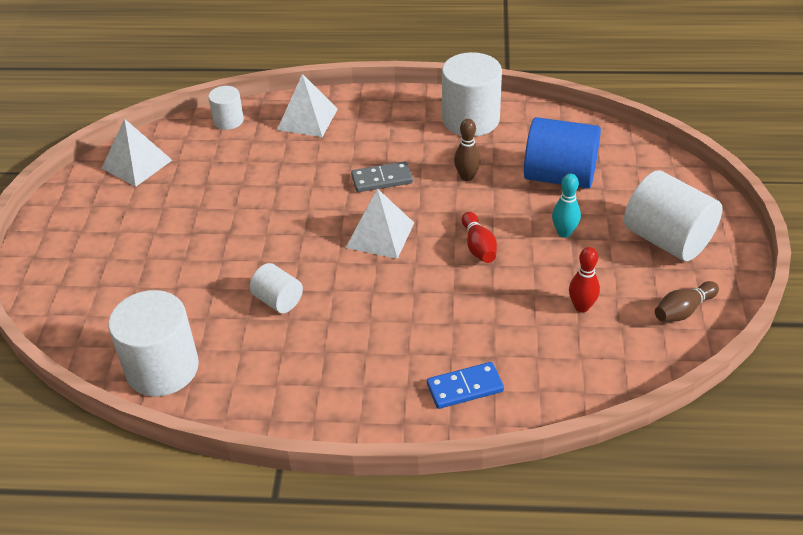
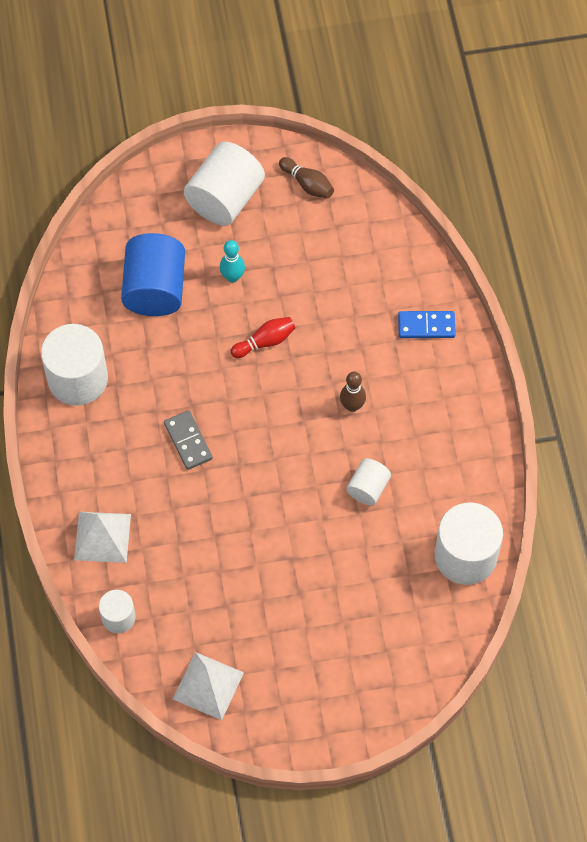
camera: 105 degrees left, 20 degrees up
white pyramid [346,188,414,259] -> none
blue domino [427,362,504,409] -> blue domino turned 60 degrees counterclockwise [398,311,456,338]
brown bowling pin [454,119,481,181] -> brown bowling pin moved to [340,372,366,412]
red bowling pin [569,247,600,313] -> none

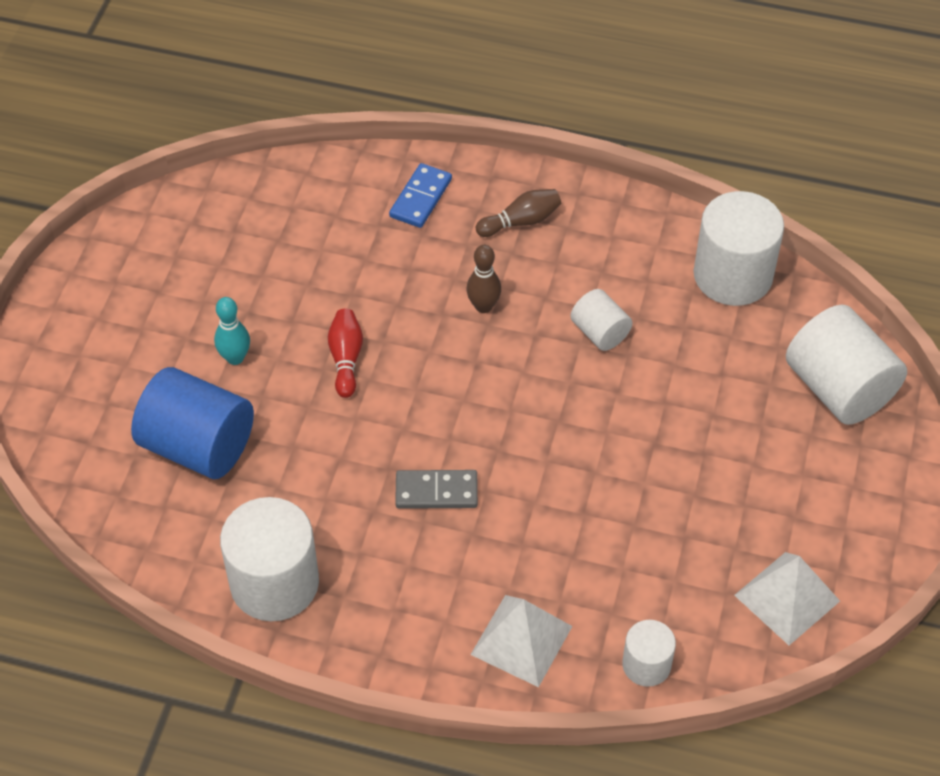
camera: 65 degrees left, 10 degrees down
white cylinder [184,142,265,226] -> white cylinder moved to [786,305,907,425]
brown bowling pin [279,157,334,199] -> brown bowling pin moved to [476,189,561,237]

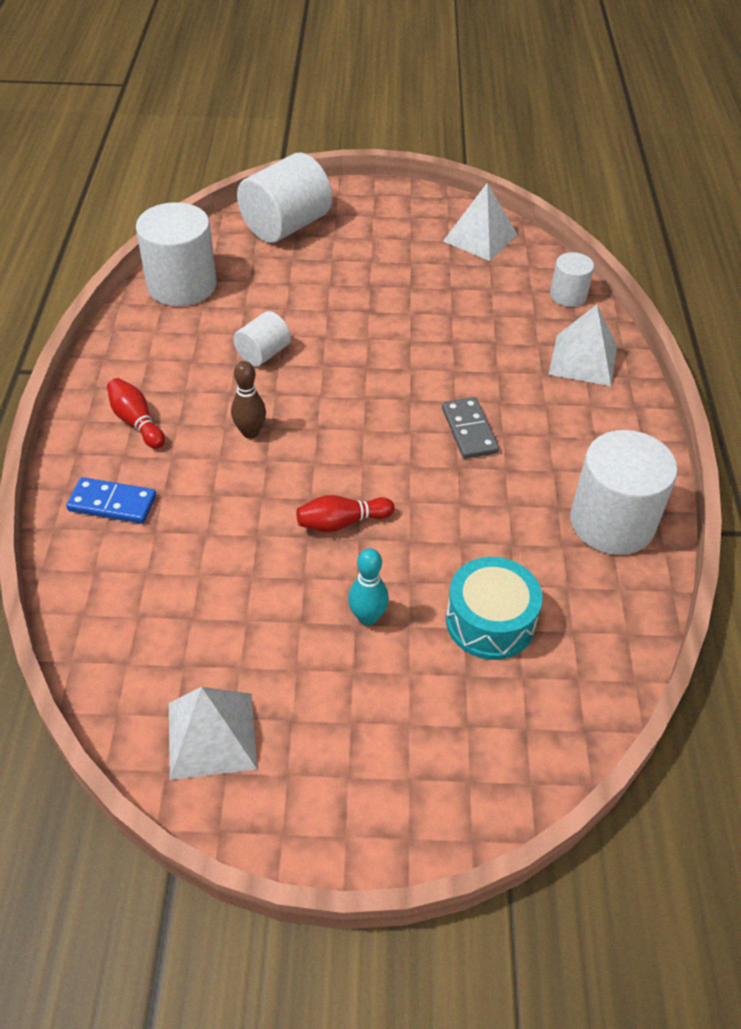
camera: 105 degrees left, 5 degrees down
blue cylinder [131,367,254,479] -> turquoise drum [446,557,543,660]
brown bowling pin [476,189,561,237] -> red bowling pin [107,378,165,449]
none -> white pyramid [169,687,257,780]

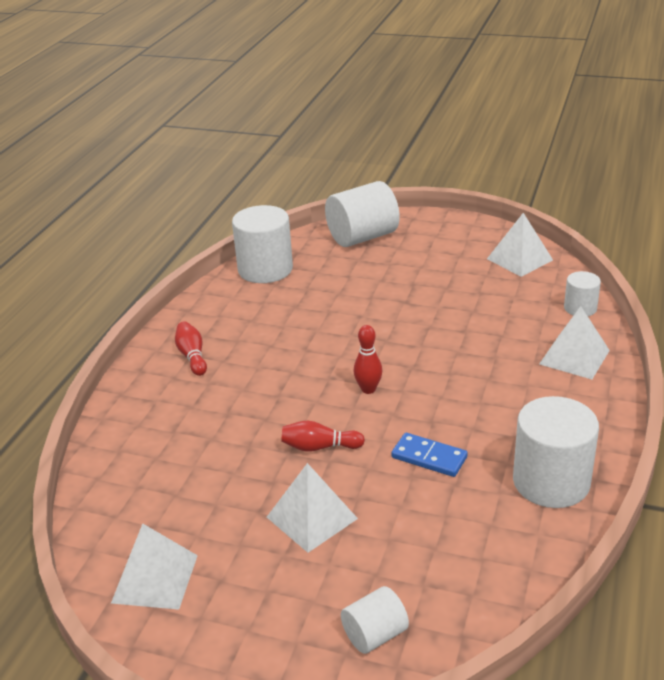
camera: 20 degrees right, 15 degrees down
blue domino [66,477,156,524] -> blue domino moved to [391,433,468,477]
brown bowling pin [231,361,266,439] -> none
white cylinder [233,311,291,367] -> white cylinder moved to [341,586,409,654]
turquoise bowling pin [348,548,389,626] -> white pyramid [267,463,358,553]
grey domino [442,397,499,459] -> none
turquoise drum [446,557,543,660] -> none
none -> red bowling pin [353,325,382,394]

